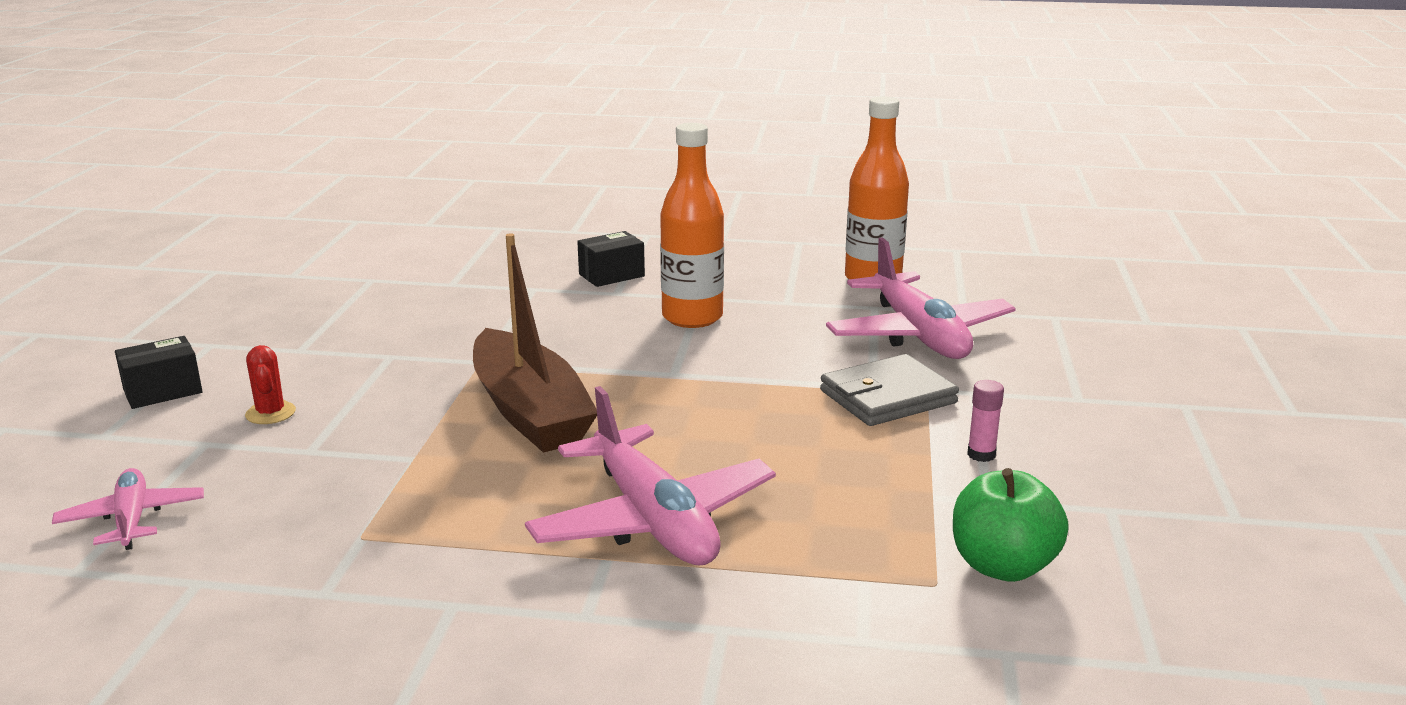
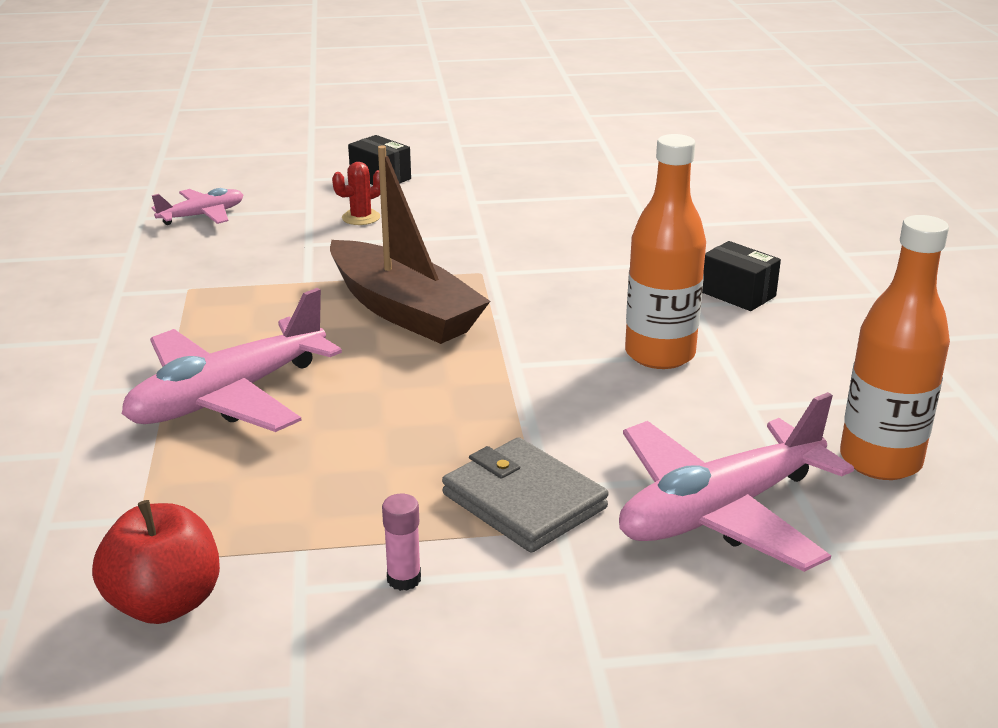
camera: 75 degrees right, 5 degrees up
brown boat [473,233,597,453] -> brown boat turned 90 degrees counterclockwise [330,145,490,344]
green apple [953,468,1069,582] -> red apple [92,500,220,624]

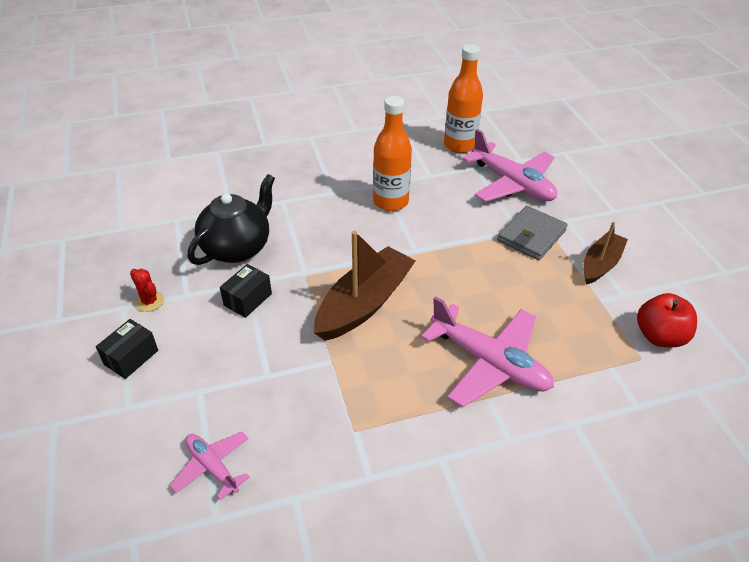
camera: 100 degrees left, 15 degrees up
red cactus [332,162,380,225] -> red cactus moved to [130,269,164,312]
pink glue stick [382,494,421,591] -> brown boat [583,222,628,285]
black box [702,241,781,311] -> black box moved to [220,264,272,318]
none -> black teapot [188,174,275,265]

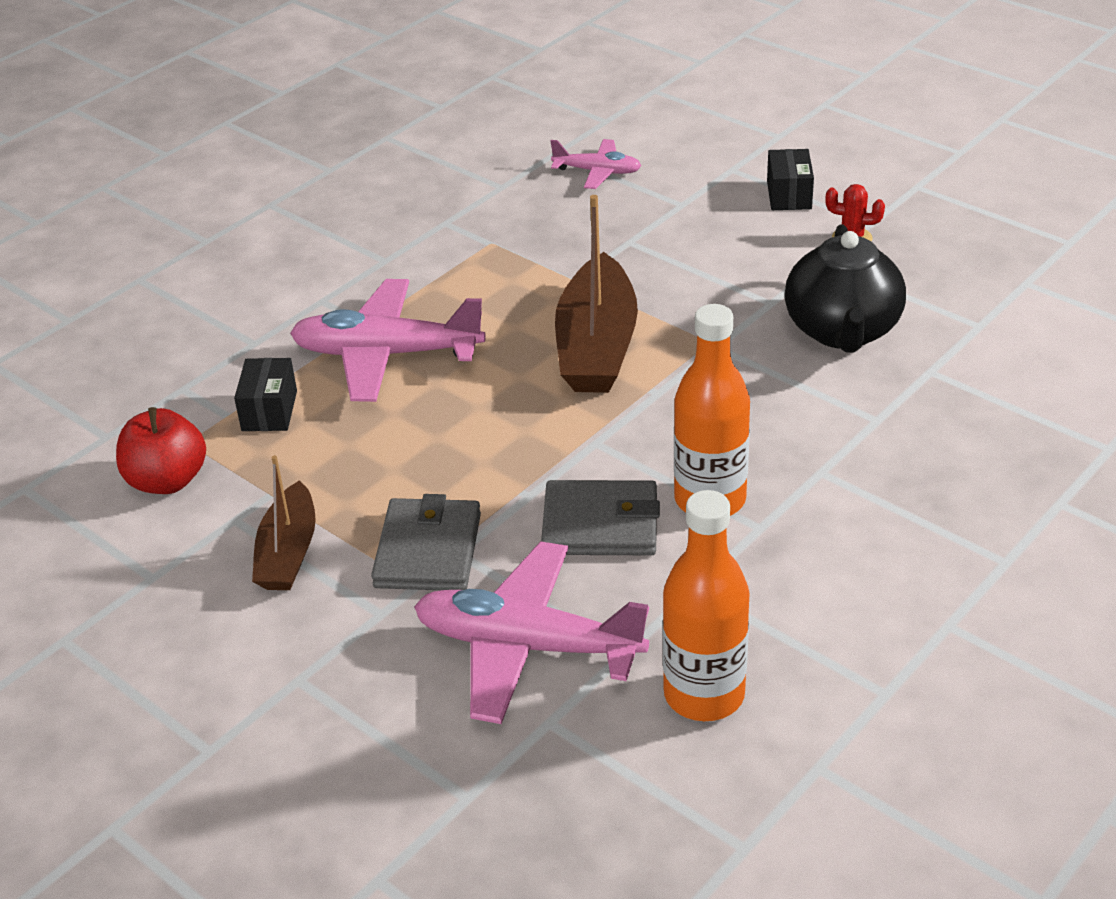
camera: 150 degrees right, 5 degrees down
black box [220,264,272,318] -> black box moved to [234,358,297,431]
none -> grey wallet [541,480,660,555]

